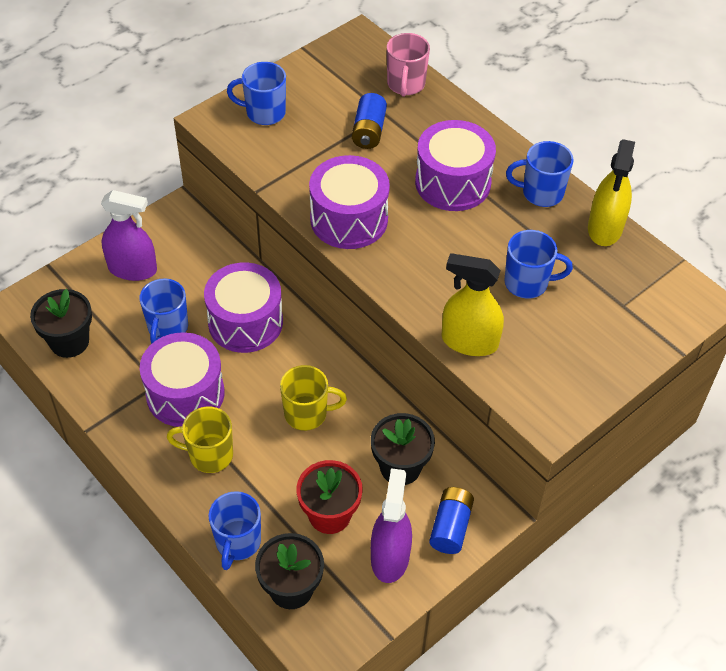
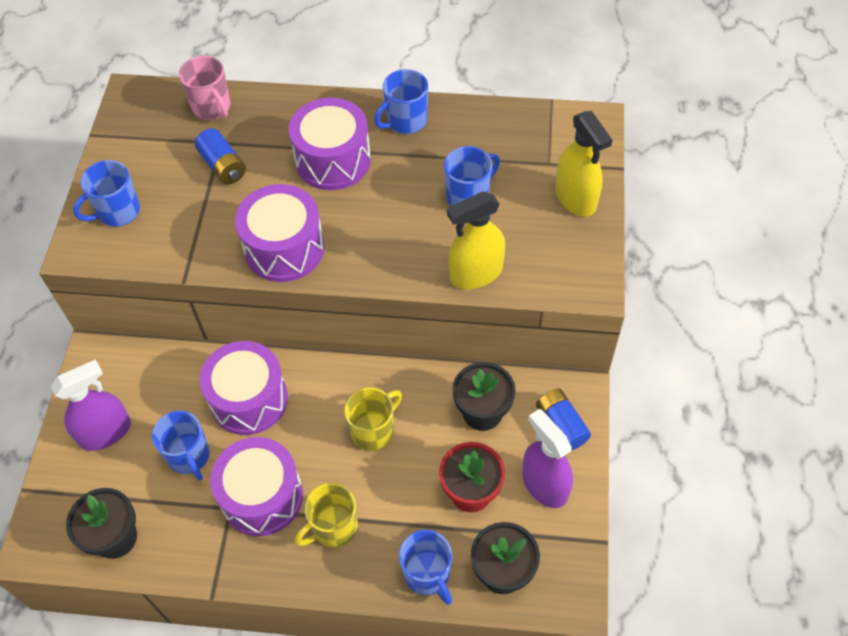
camera: 40 degrees left, 5 degrees up
yellow spray bottle [588,139,635,246] -> yellow spray bottle moved to [555,111,612,217]

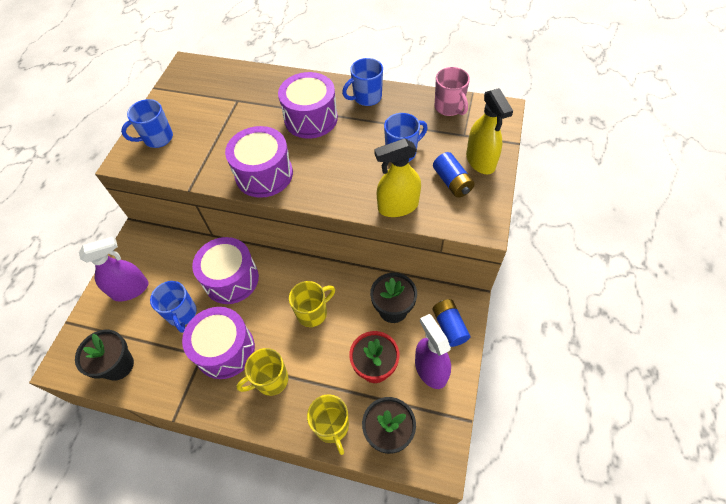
camera: 10 degrees right, 0 degrees up
pink mug [179,56,231,120] -> pink mug moved to [435,67,470,116]
blue battery [195,128,246,185] -> blue battery moved to [433,152,475,198]
blue mug [399,530,452,605] -> yellow mug [307,394,349,455]

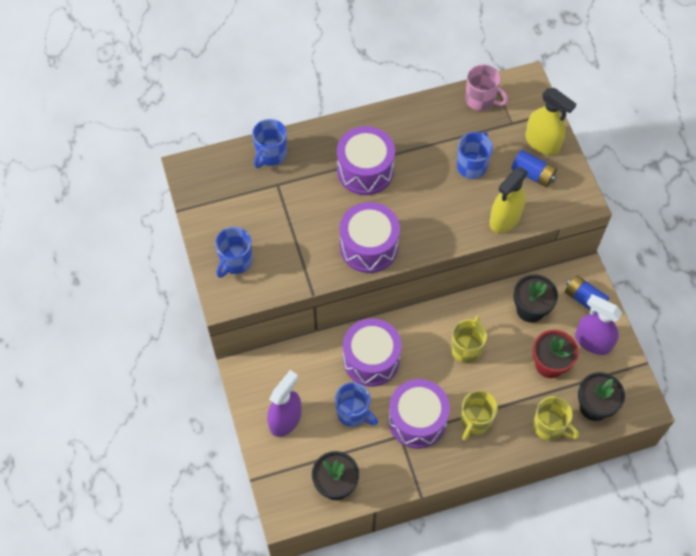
camera: 35 degrees left, 5 degrees up
blue mug [342,58,383,106] -> blue mug moved to [252,119,287,168]

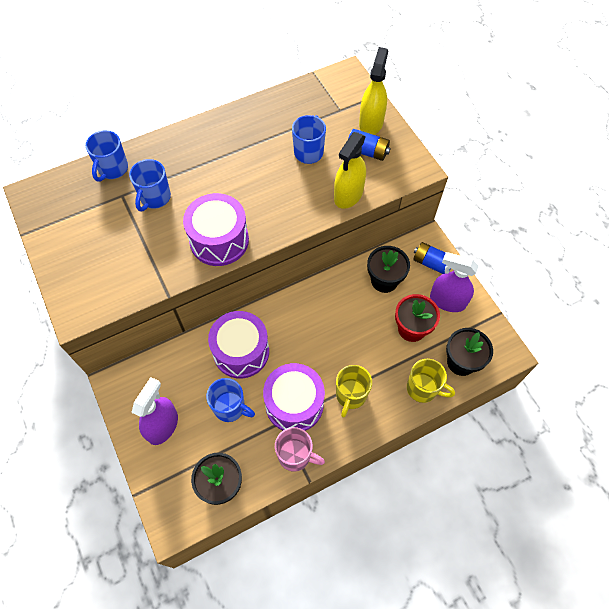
camera: 10 degrees left, 0 degrees up
blue mug [215,227,252,278] -> blue mug moved to [129,159,171,211]
purple drum [337,126,395,195] -> none
yellow mug [451,315,487,364] -> none
pink mug [465,64,508,111] -> pink mug moved to [275,427,325,472]
yellow spray bottle [525,88,576,155] -> yellow spray bottle turned 105 degrees counterclockwise [359,47,388,135]

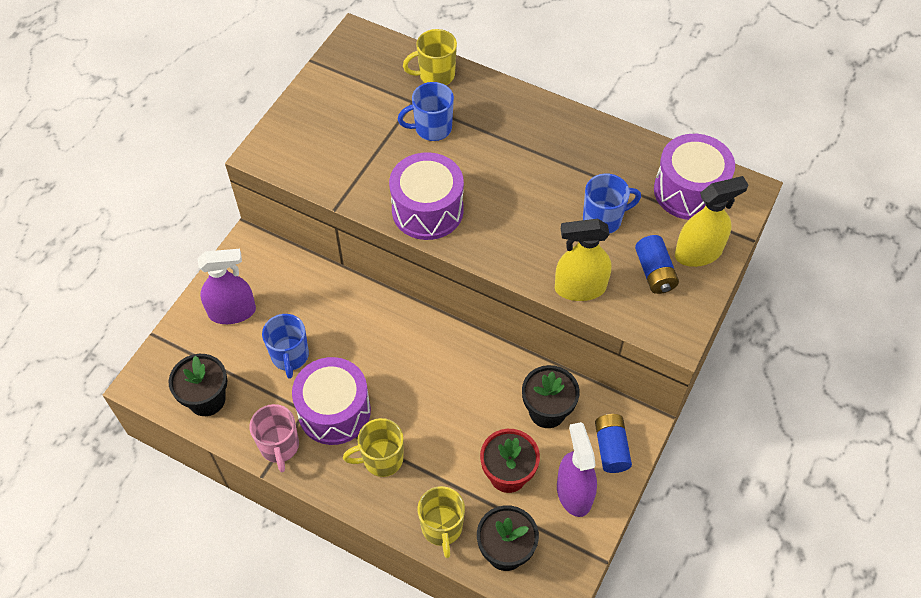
camera: 55 degrees right, 5 degrees down
blue mug [85,130,128,182] -> yellow mug [403,29,457,85]
purple drum [208,311,269,378] -> purple drum moved to [654,134,735,220]

